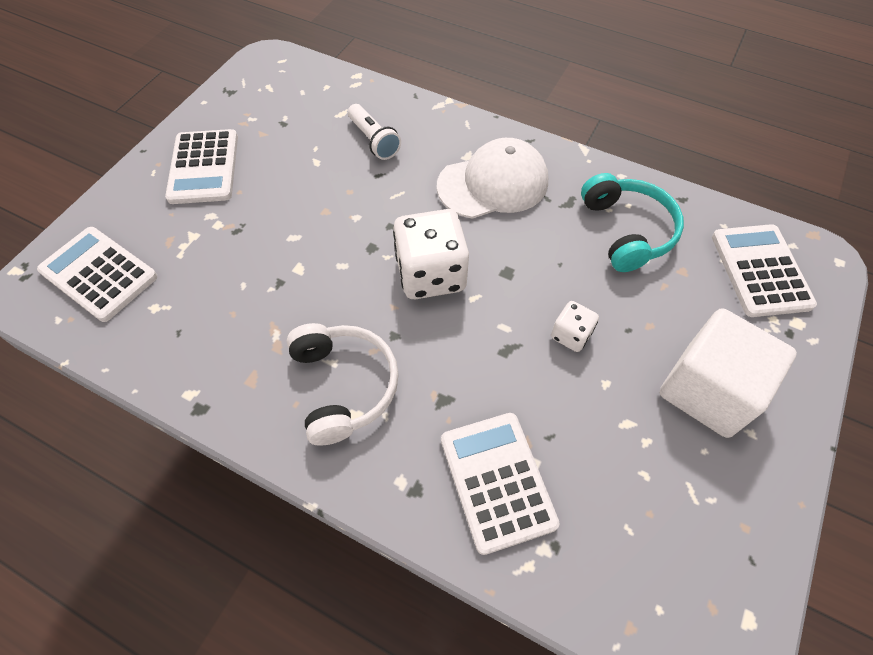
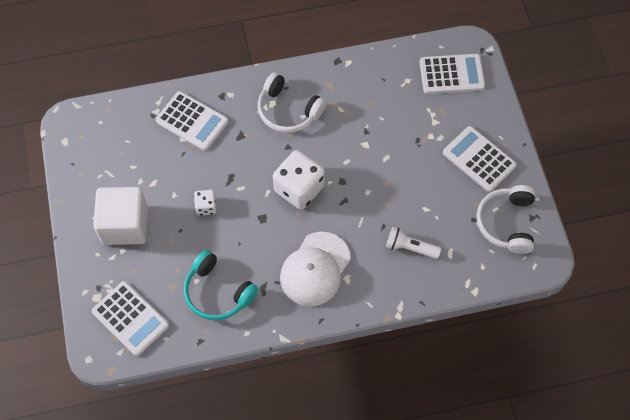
camera: 140 degrees right, 5 degrees up
none -> white headphones [476,185,535,254]

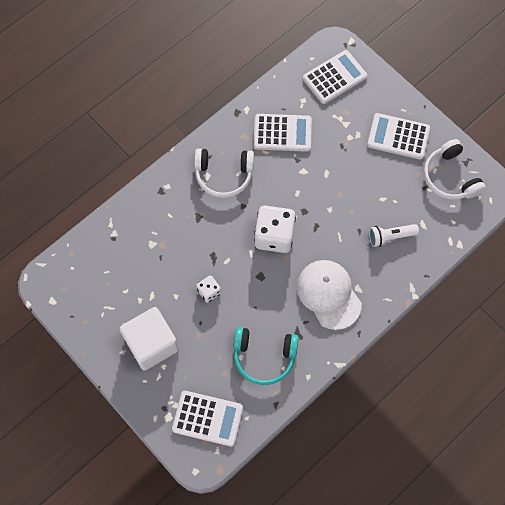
camera: 30 degrees left, 5 degrees up
white calculator [156,91,228,151] -> white calculator moved to [254,114,312,152]
white cap [280,231,351,306] -> white cap turned 150 degrees clockwise [297,260,362,330]

